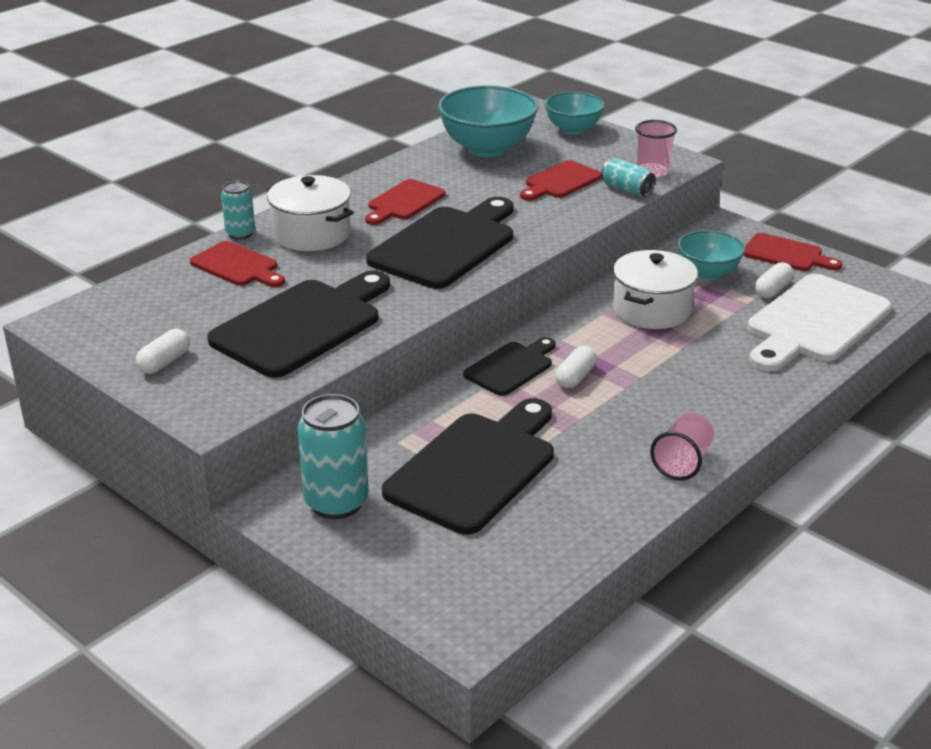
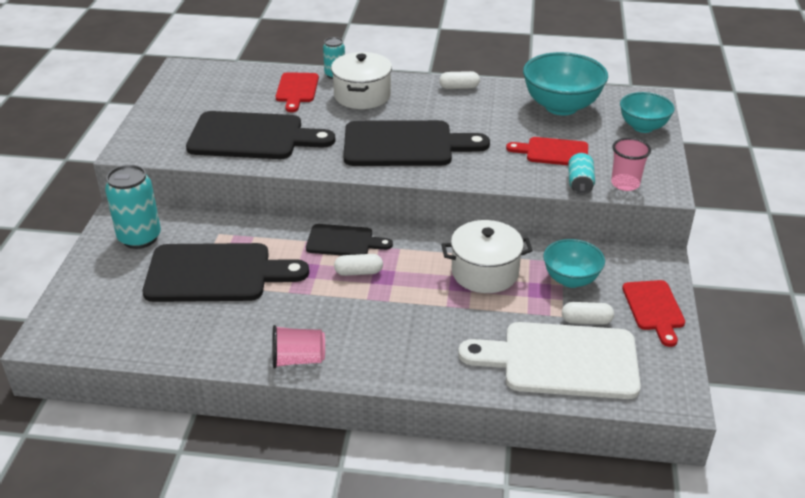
camera: 55 degrees right, 5 degrees up
white capsule [136,329,190,374] -> white capsule moved to [439,71,480,89]
red cutting board [365,179,445,225] -> none

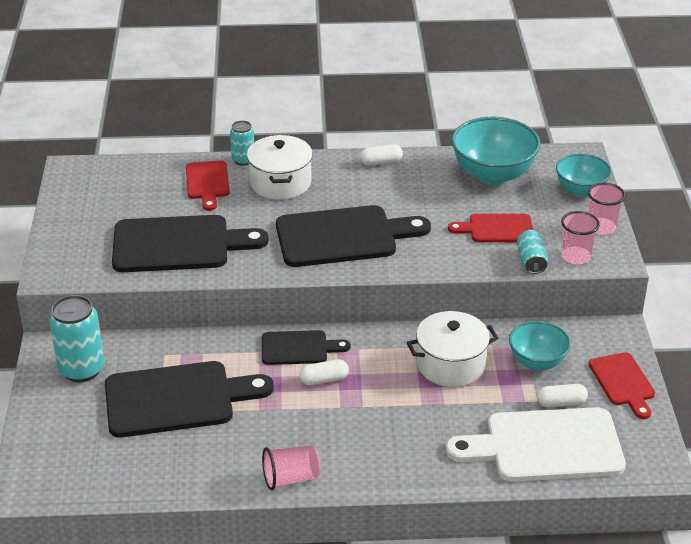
camera: 10 degrees left, 0 degrees up
none -> pink cup [588,183,626,235]

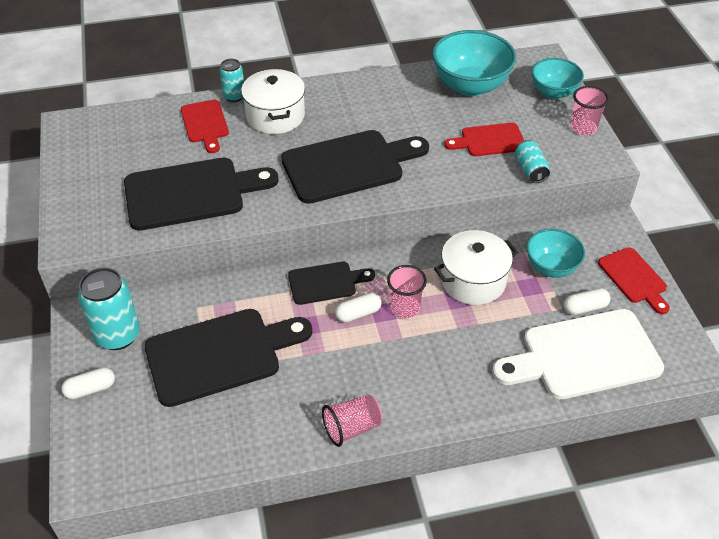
camera: 10 degrees left, 10 degrees up
white capsule [360,144,403,166] -> white capsule moved to [61,367,115,399]
pink cup [561,211,600,265] -> pink cup moved to [387,265,427,318]

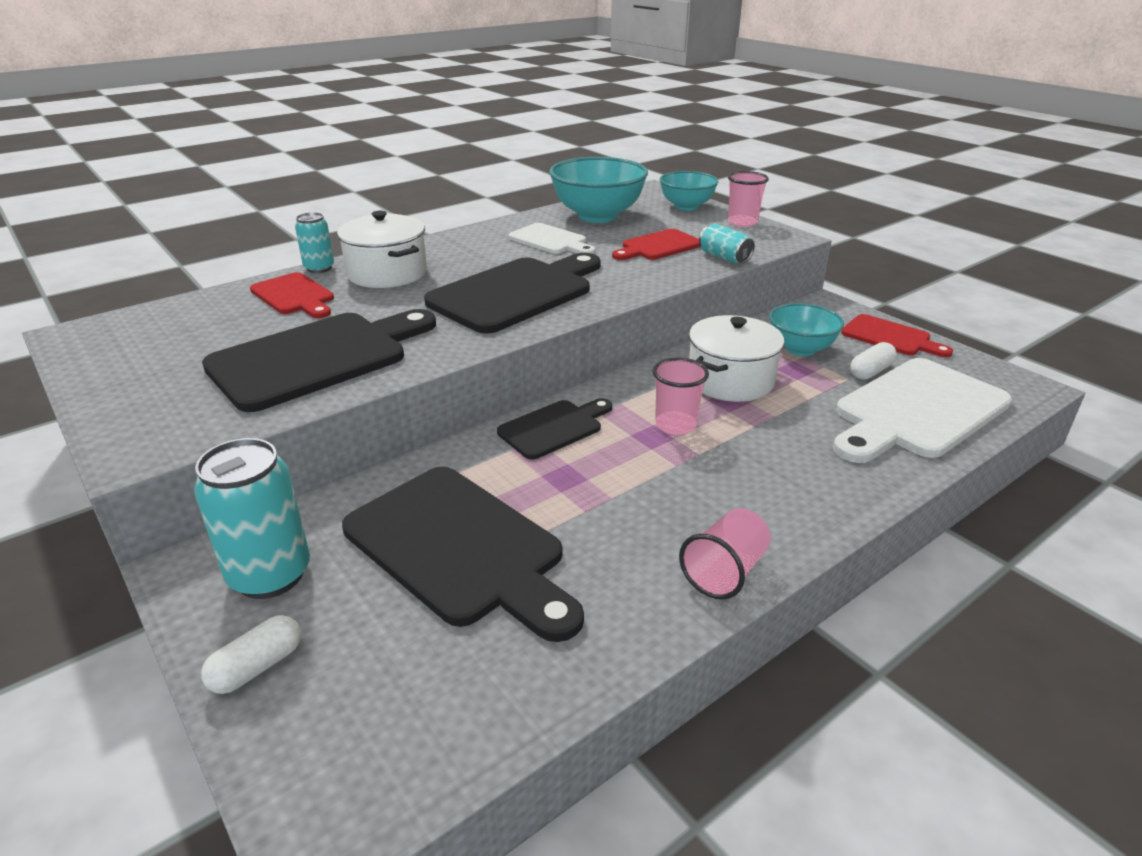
camera: 25 degrees left, 15 degrees down
black cutting board [144,309,312,407] -> black cutting board turned 90 degrees clockwise [342,467,584,642]
white capsule [335,293,382,323] -> none
none -> white cutting board [508,223,596,254]

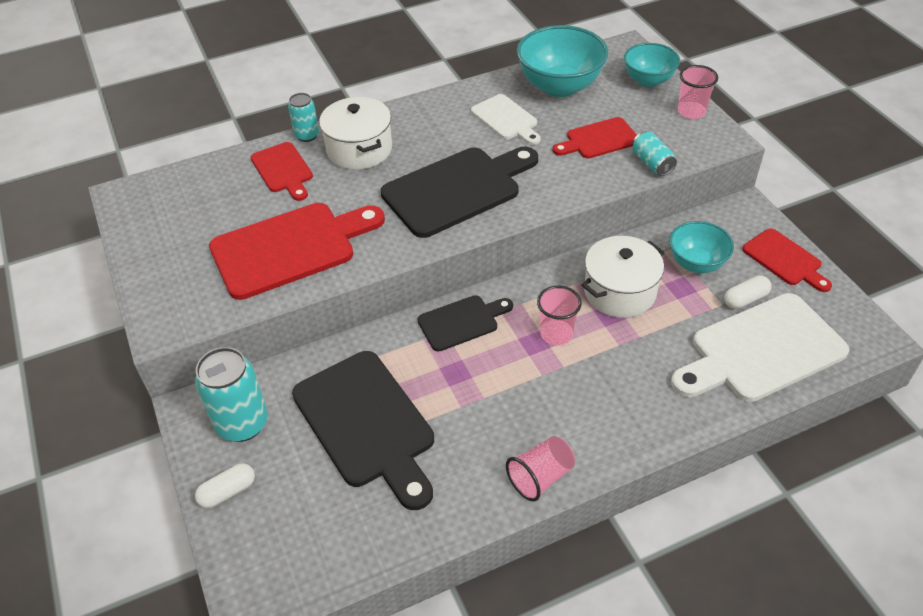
camera: 15 degrees right, 15 degrees up
black cutting board [202,309,436,412] -> red cutting board [209,203,385,300]

